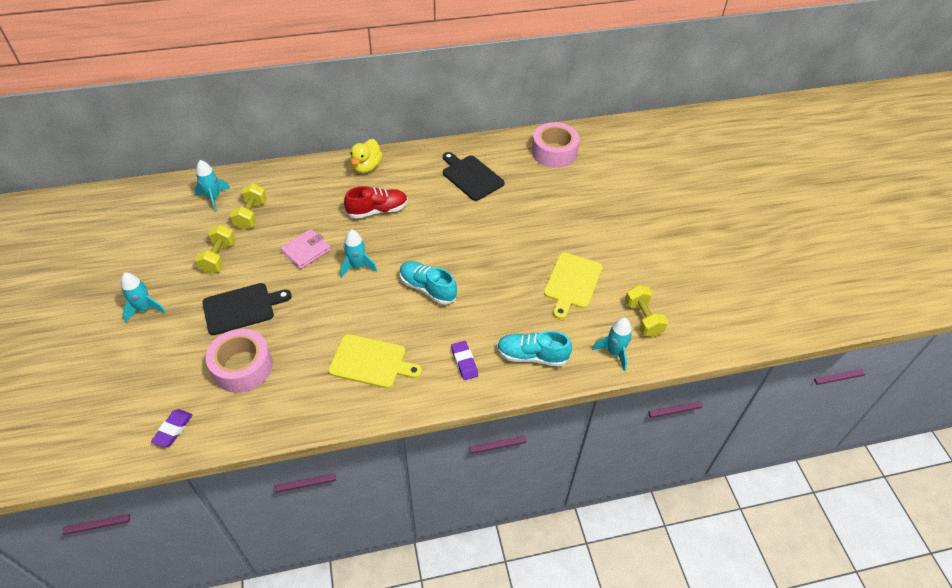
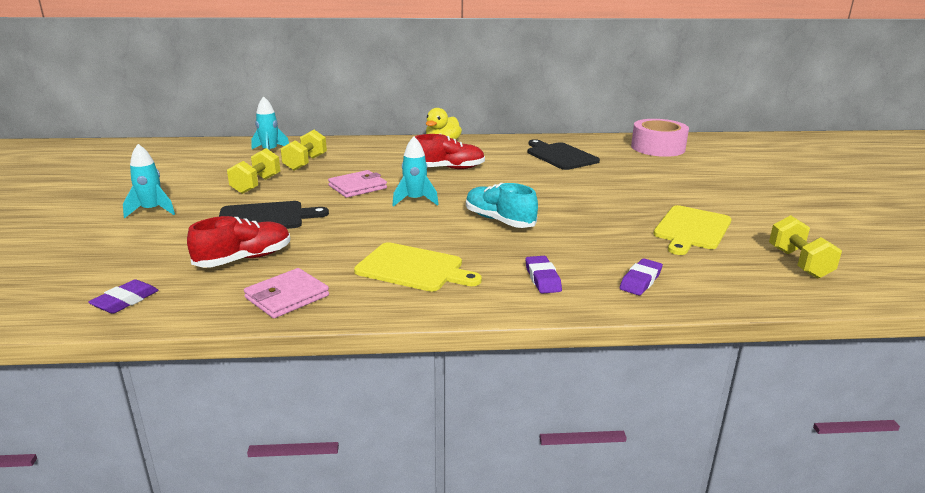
camera: 10 degrees right, 25 degrees down
pink tape [206,329,273,393] -> red shoe [187,216,290,268]
turquoise shoe [497,331,572,367] -> purple eraser [620,258,663,295]
turquoise rocket [592,318,632,371] -> none
none -> pink wallet [244,268,329,318]

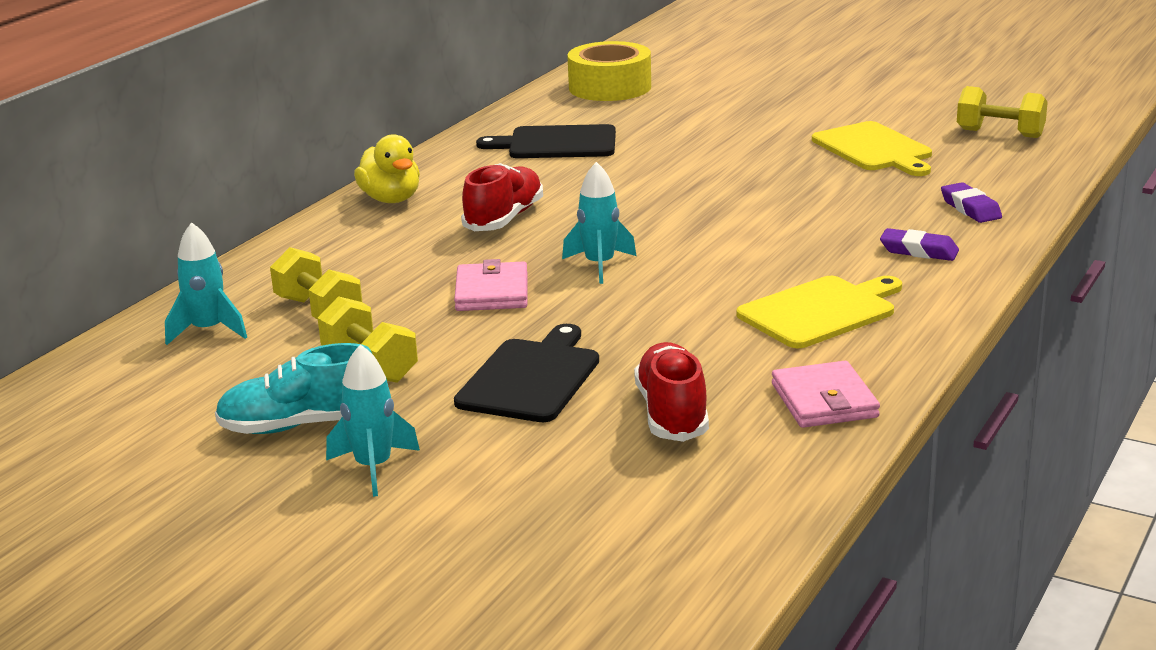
camera: 55 degrees left, 0 degrees up
purple eraser [88,279,159,314] -> none
turquoise shoe [466,183,538,228] -> turquoise shoe moved to [215,343,372,434]
pink tape [631,119,689,157] -> yellow tape [567,41,651,101]

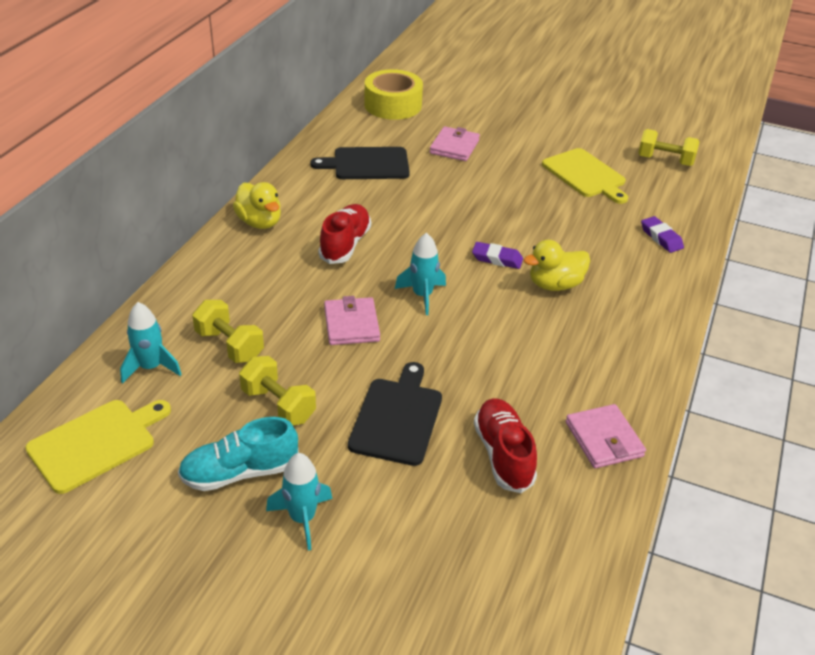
camera: 10 degrees left, 15 degrees up
yellow cutting board [736,276,902,348] -> yellow cutting board moved to [25,400,171,494]
purple eraser [880,228,959,261] -> purple eraser moved to [472,242,523,269]
none -> pink wallet [430,126,480,161]
none -> yellow duck [523,240,590,291]

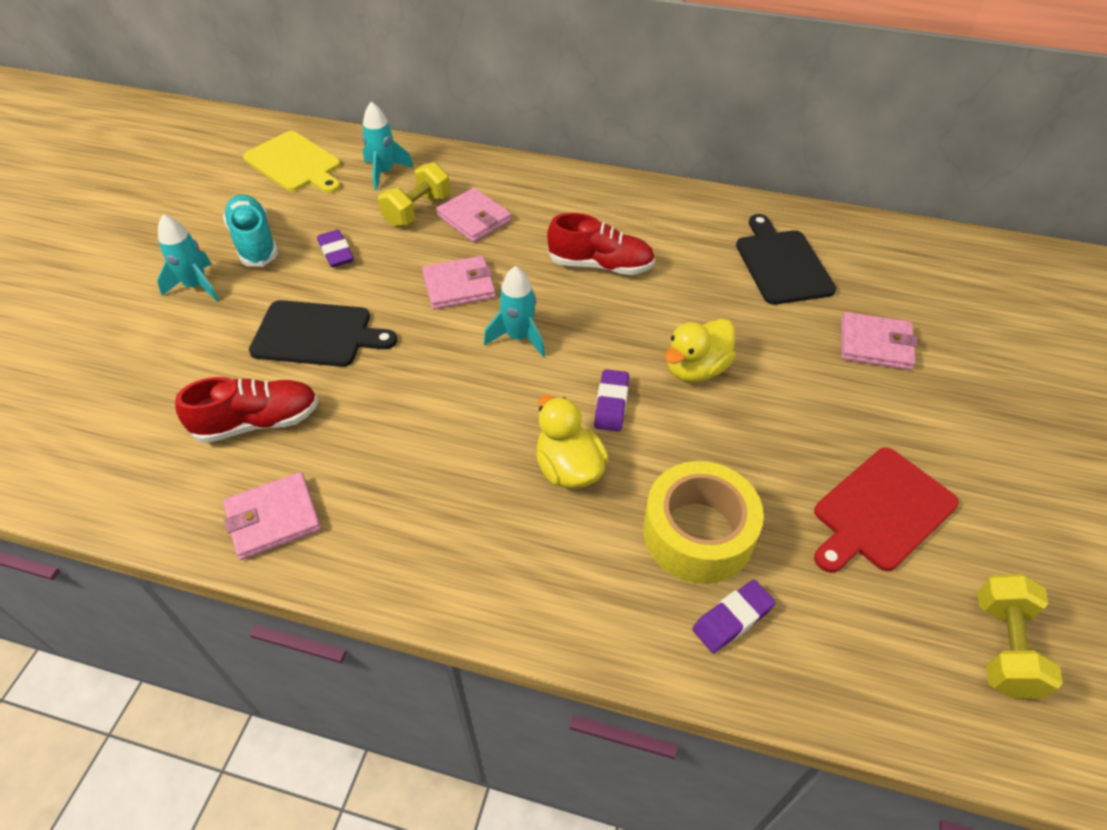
camera: 85 degrees right, 10 degrees up
yellow duck [233,182,281,229] -> yellow duck moved to [665,318,736,383]
yellow dumbbell [239,356,316,425] -> purple eraser [317,230,354,267]
yellow tape [365,69,423,120] -> yellow tape moved to [643,461,764,584]
yellow cutting board [542,148,628,204] -> red cutting board [814,447,959,573]
none -> pink wallet [436,188,512,242]

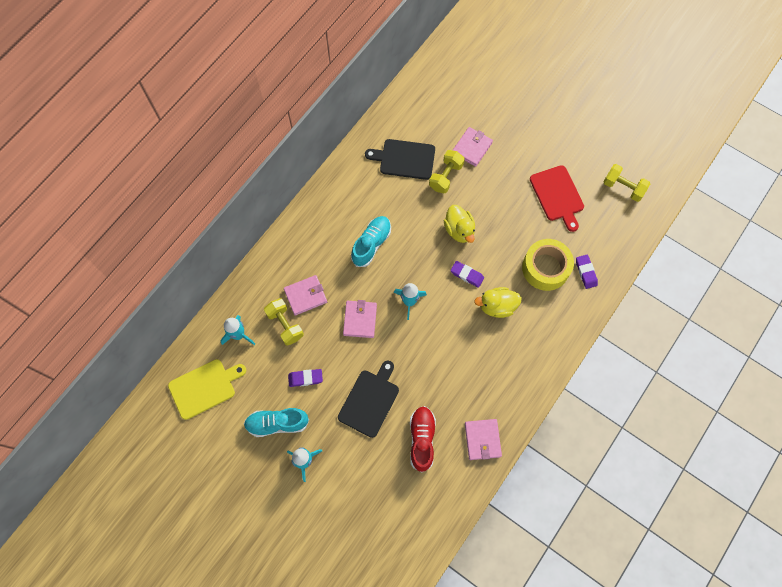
camera: 70 degrees left, 20 degrees up
red shoe [547,213,655,275] -> turquoise shoe [351,216,391,267]
none -> yellow dumbbell [429,150,465,193]

